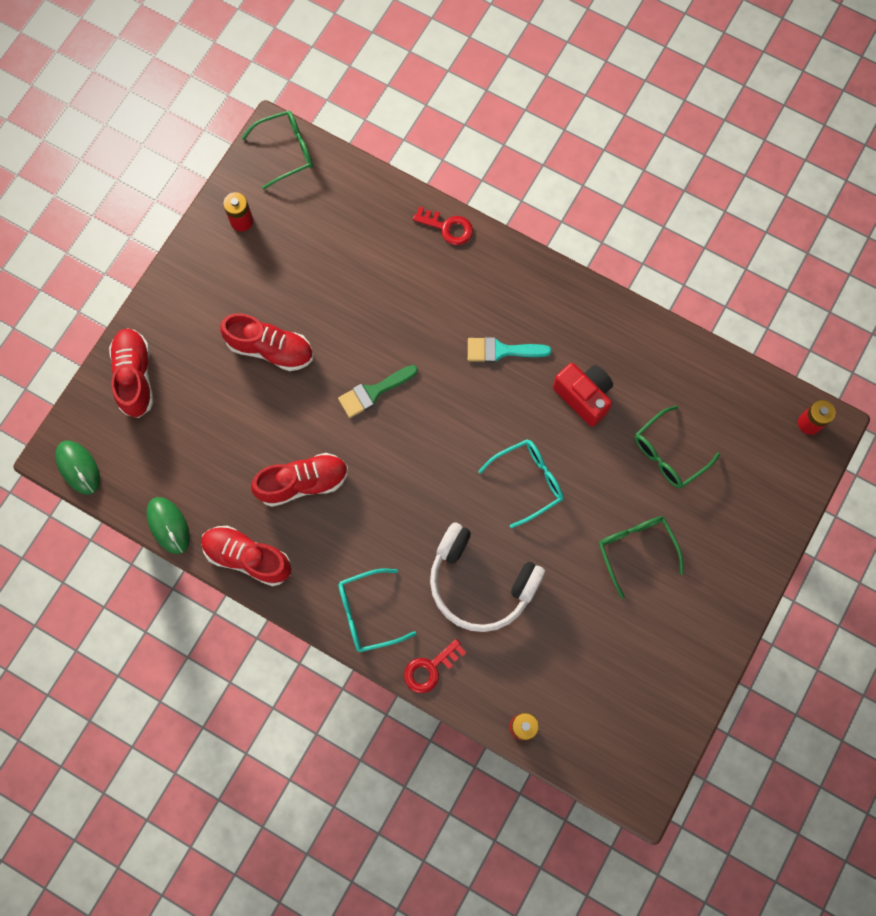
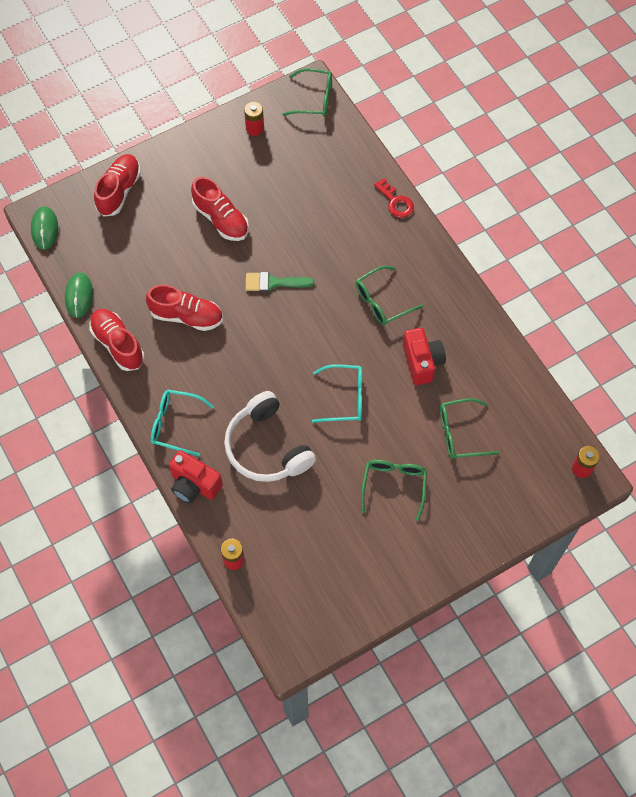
camera: 30 degrees right, 10 degrees down
red key [404,639,466,693] -> red camera [169,450,223,503]
turquoise brush [468,337,552,362] -> green glasses [356,266,423,325]

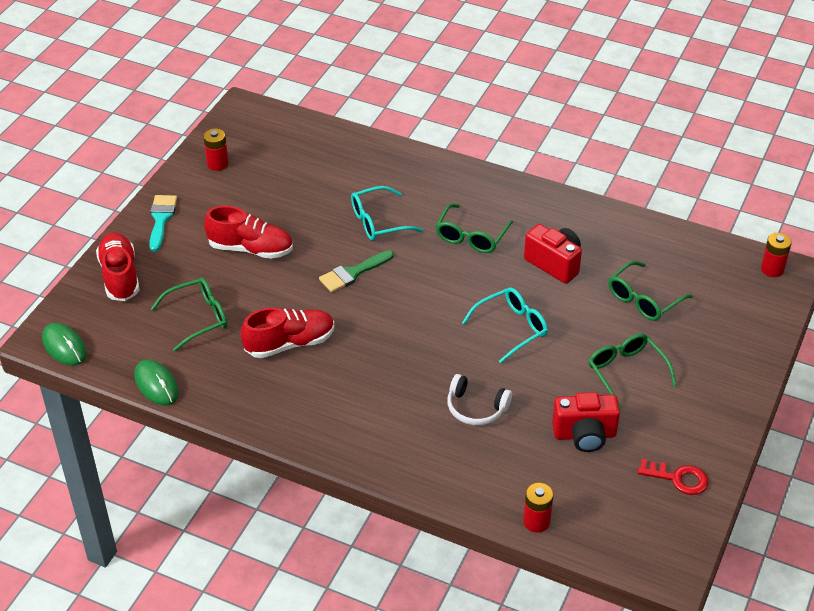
camera: 35 degrees left, 20 degrees down
red shoe [89,309,144,371] -> none
turquoise glasses [151,390,214,456] -> turquoise glasses moved to [351,186,423,241]
red camera [169,450,223,503] -> red camera moved to [552,392,620,452]
white headphones [224,391,316,482] -> white headphones [447,374,512,425], size x0.57
green glasses [282,68,332,117] -> green glasses moved to [151,278,227,351]
red key [374,178,414,218] -> red key moved to [637,459,709,495]
none -> turquoise brush [149,195,177,252]

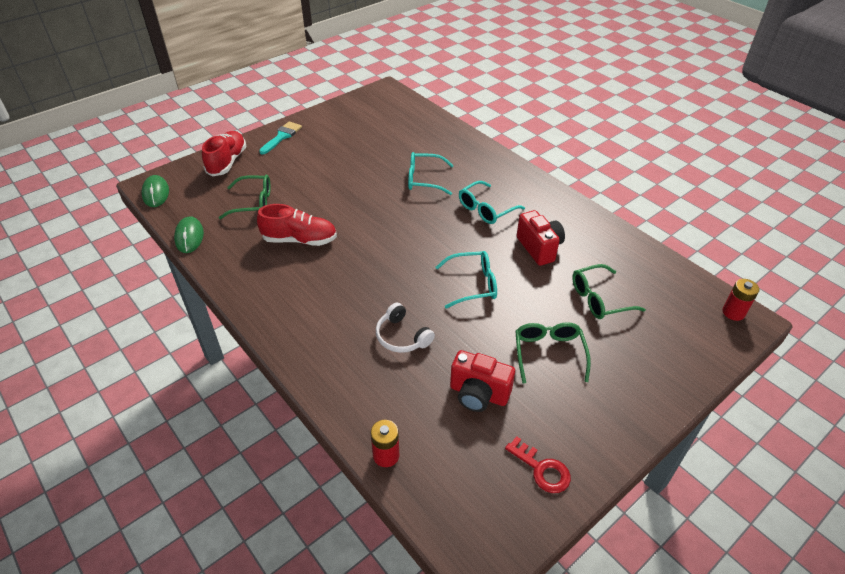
camera: 25 degrees right, 0 degrees up
red battery [203,129,229,171] -> none
red shoe [204,206,293,259] -> none
green brush [319,250,394,293] -> none
green glasses [436,204,513,253] -> turquoise glasses [459,181,525,224]

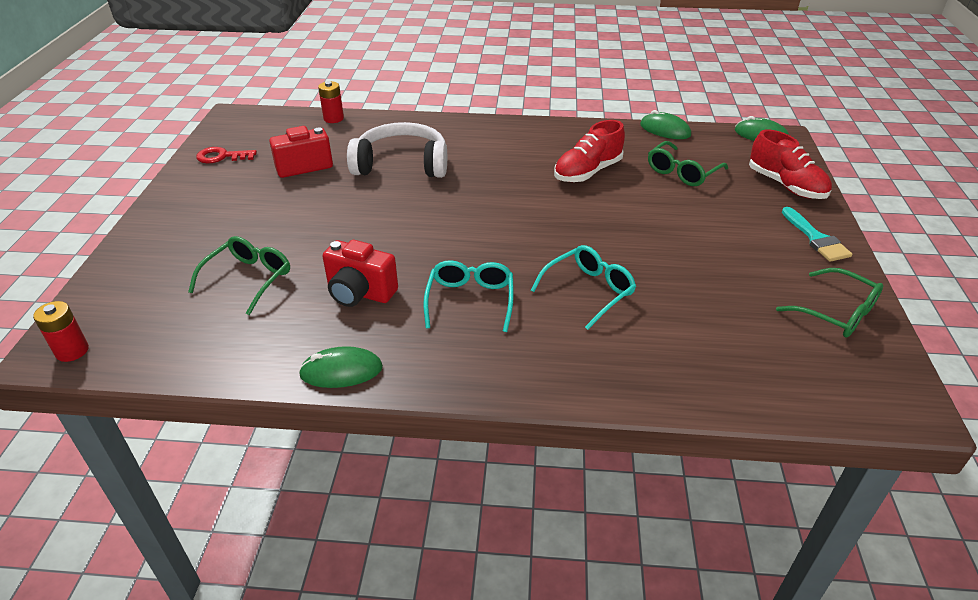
camera: 135 degrees right, 5 degrees down
white headphones [376,303,435,353] -> white headphones [347,122,447,178], size x1.75
turquoise glasses [436,251,497,309] -> none
green glasses [515,322,591,384] -> green glasses moved to [776,268,883,338]
none -> green mouse [298,346,383,388]

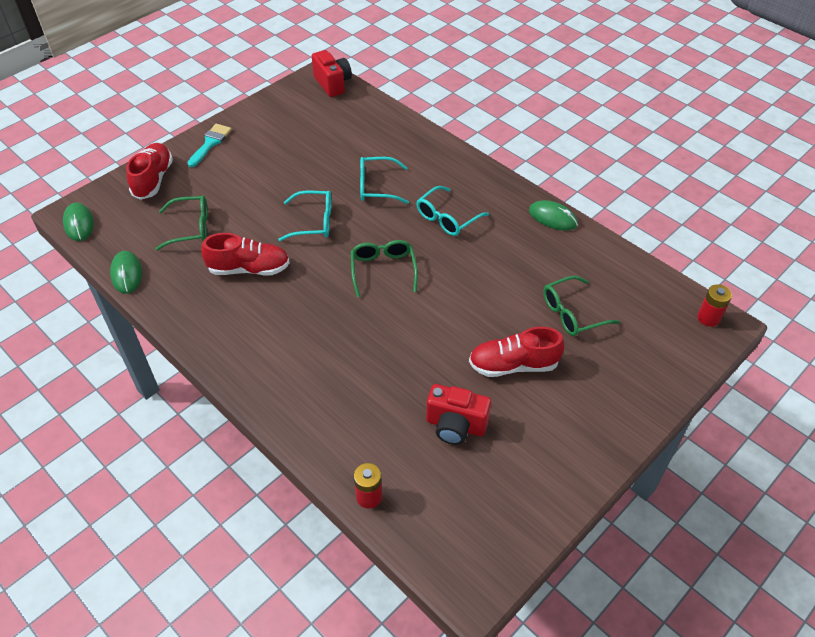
camera: 140 degrees left, 10 degrees up
red key [196,147,257,163] -> none
red camera [322,240,398,307] -> red camera moved to [312,50,352,97]
white headphones [347,122,447,178] -> none
green glasses [776,268,883,338] -> green glasses moved to [351,240,418,297]
none -> turquoise glasses [278,191,331,241]
none -> red shoe [469,327,564,377]

